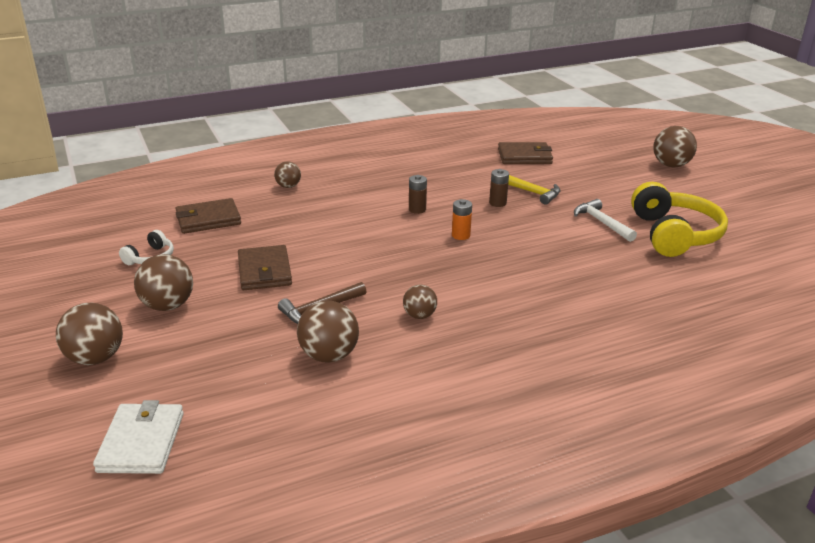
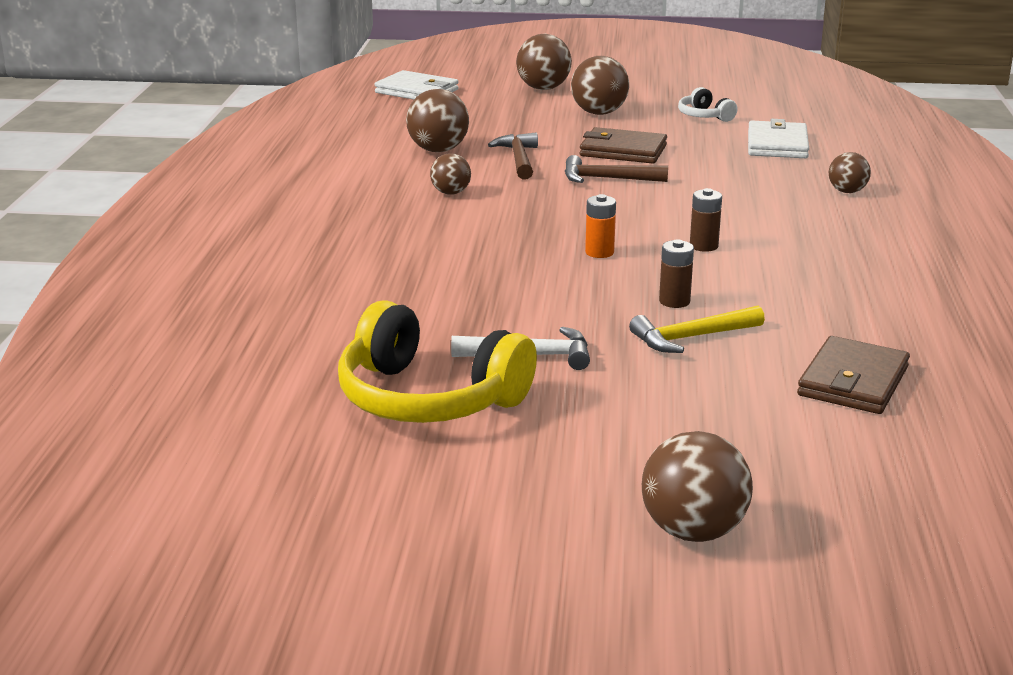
camera: 120 degrees right, 5 degrees down
brown wallet [176,198,241,234] -> white wallet [748,119,809,158]
none -> brown hammer [565,155,668,183]

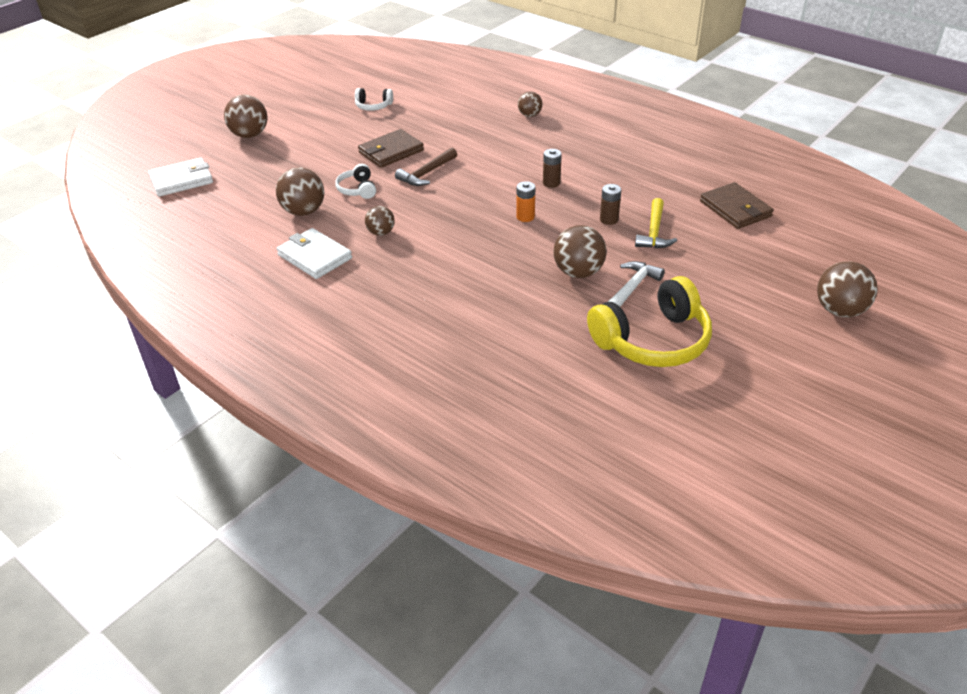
camera: 55 degrees left, 15 degrees up
brown hammer [488,133,538,179] -> white headphones [335,164,376,199]
brown ball [571,56,629,115] -> brown ball moved to [553,225,607,278]
white wallet [748,119,809,158] -> white wallet moved to [277,228,352,279]

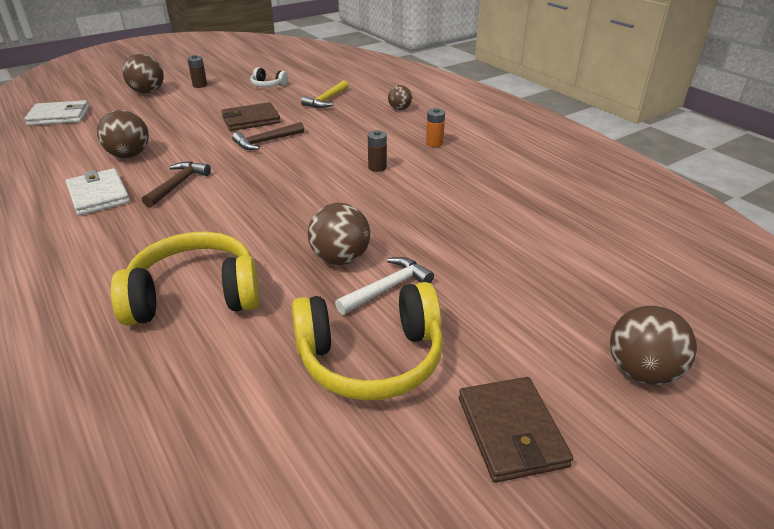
camera: 15 degrees right, 5 degrees down
white headphones [335,164,376,199] -> none
brown ball [365,206,395,236] -> brown hammer [142,162,211,208]
orange battery [516,181,535,222] -> orange battery moved to [426,108,445,147]
brown battery [600,184,621,225] -> brown battery moved to [187,55,207,88]
yellow hammer [635,198,677,248] -> yellow hammer moved to [301,80,349,108]
brown wallet [700,182,774,229] -> brown wallet moved to [459,377,573,483]
none -> yellow headphones [111,231,259,326]

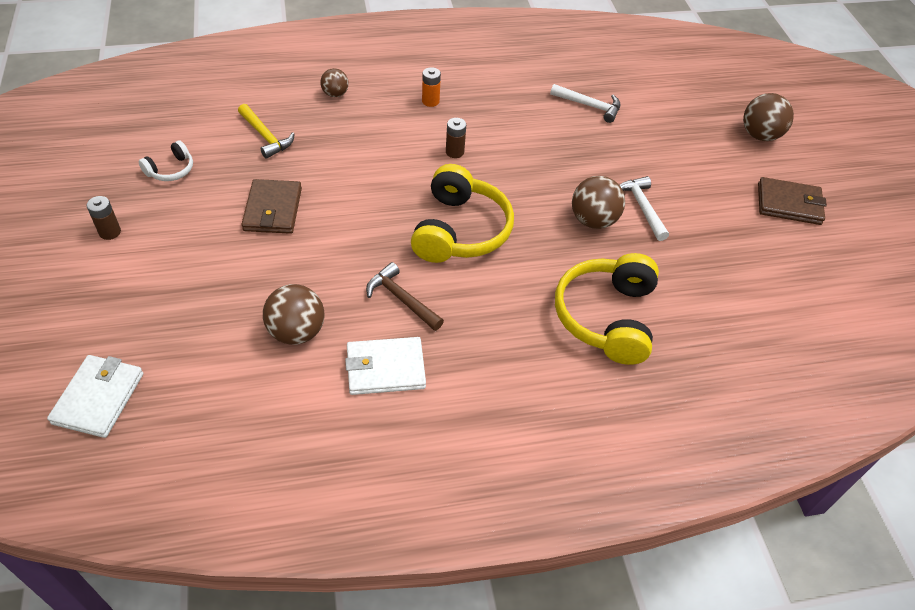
camera: 70 degrees left, 15 degrees up
brown ball [122,54,164,94] -> none
brown hammer [232,122,304,150] -> none
yellow headphones [292,282,443,401] -> yellow headphones moved to [411,164,514,263]
none -> white hammer [550,84,620,123]

